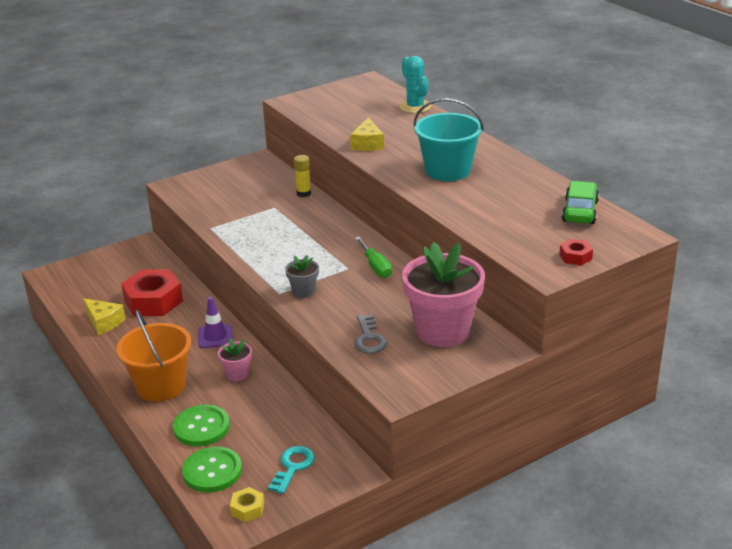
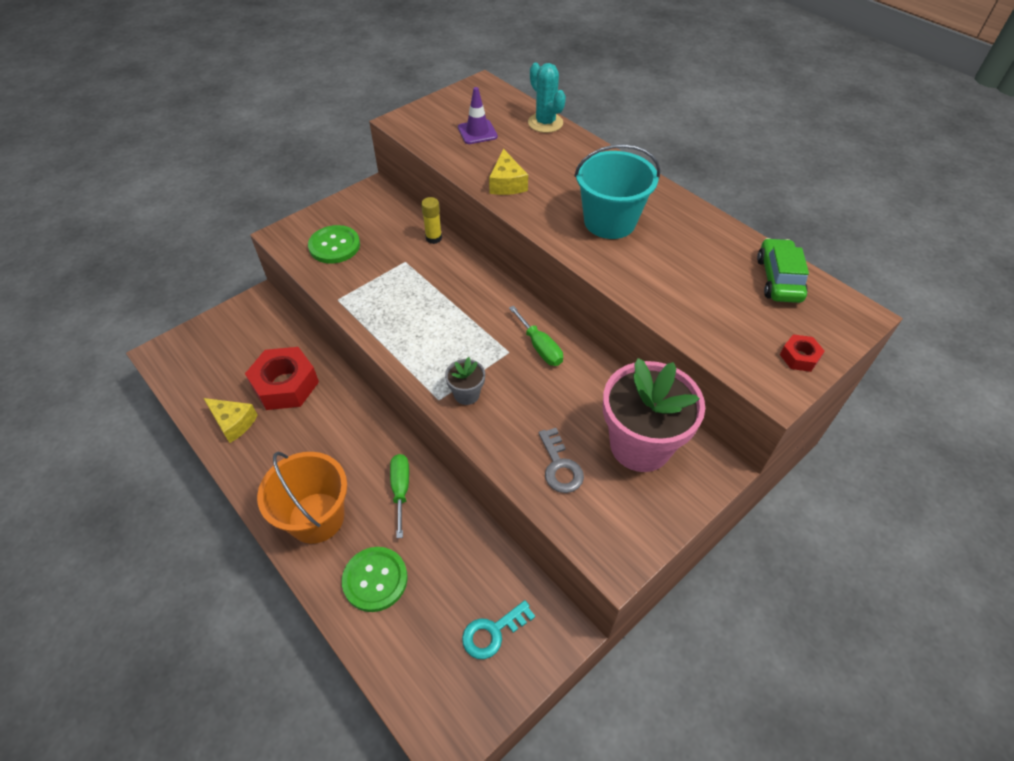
camera: 10 degrees left, 20 degrees up
green button [182,446,242,493] -> green button moved to [308,225,360,263]
purple traffic cone [198,297,233,348] -> purple traffic cone moved to [458,87,498,144]
pink flower pot [218,338,252,381] -> green screwdriver [390,454,409,538]
yellow nut [230,487,264,522] -> none
turquoise key [268,446,315,494] -> turquoise key turned 135 degrees counterclockwise [462,600,535,659]

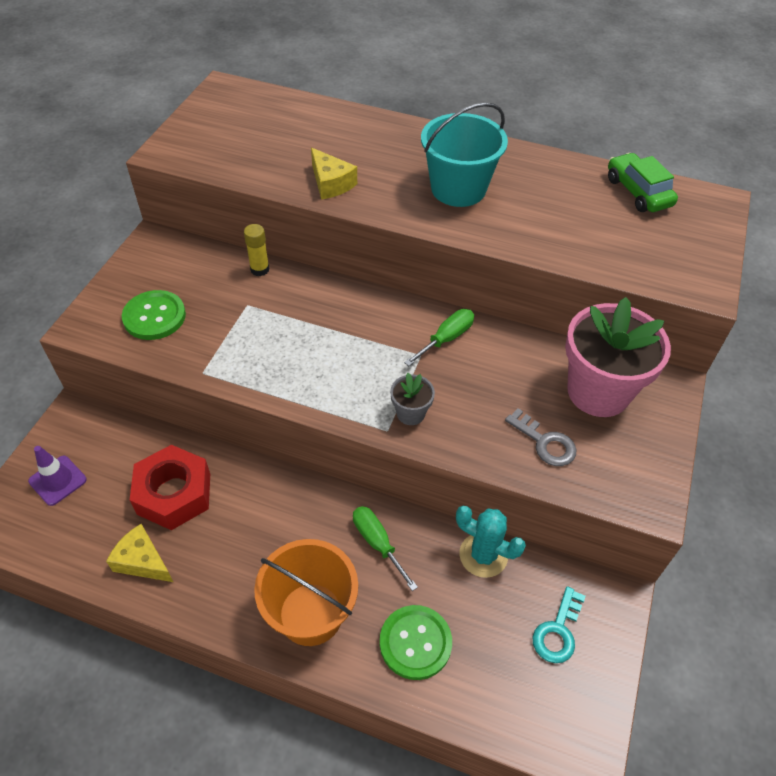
camera: 30 degrees left, 0 degrees up
yellow cheese [203,398,258,443] -> yellow cheese turned 150 degrees counterclockwise [106,524,173,582]
purple traffic cone [458,87,498,144] -> purple traffic cone moved to [28,446,87,506]
green screwdriver [509,306,563,366] -> green screwdriver turned 75 degrees counterclockwise [404,309,474,366]
turquoise cactus [528,63,566,133] -> turquoise cactus moved to [456,506,526,578]
red nut [780,334,825,372] -> none

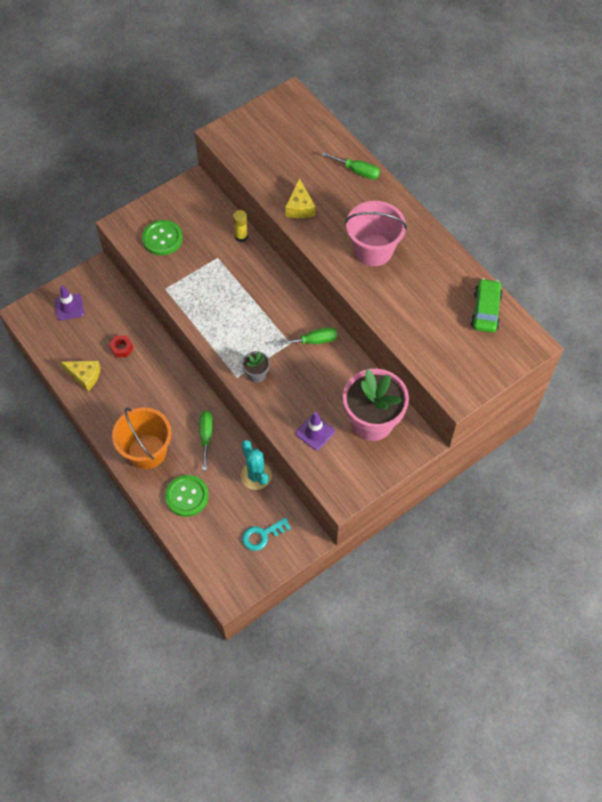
camera: 35 degrees right, 10 degrees up
yellow cheese [106,524,173,582] -> yellow cheese turned 135 degrees clockwise [61,361,101,391]
red nut [130,445,210,530] -> red nut [109,335,133,357], size x0.46
turquoise bucket [421,103,508,207] -> pink bucket [345,201,407,266]
grey key [505,408,576,466] -> purple traffic cone [296,412,335,450]
none -> green screwdriver [322,152,380,179]

